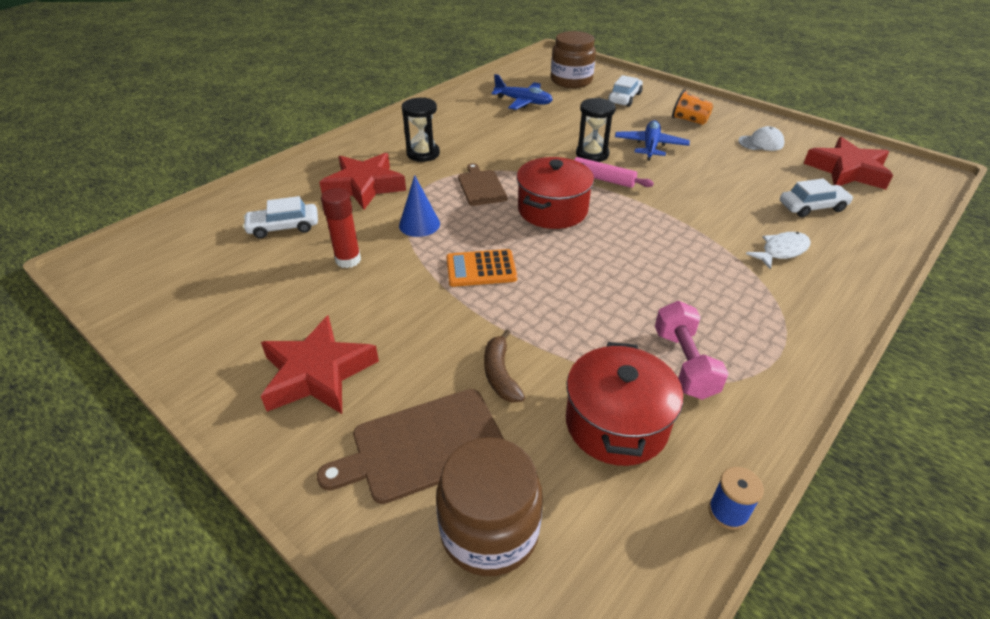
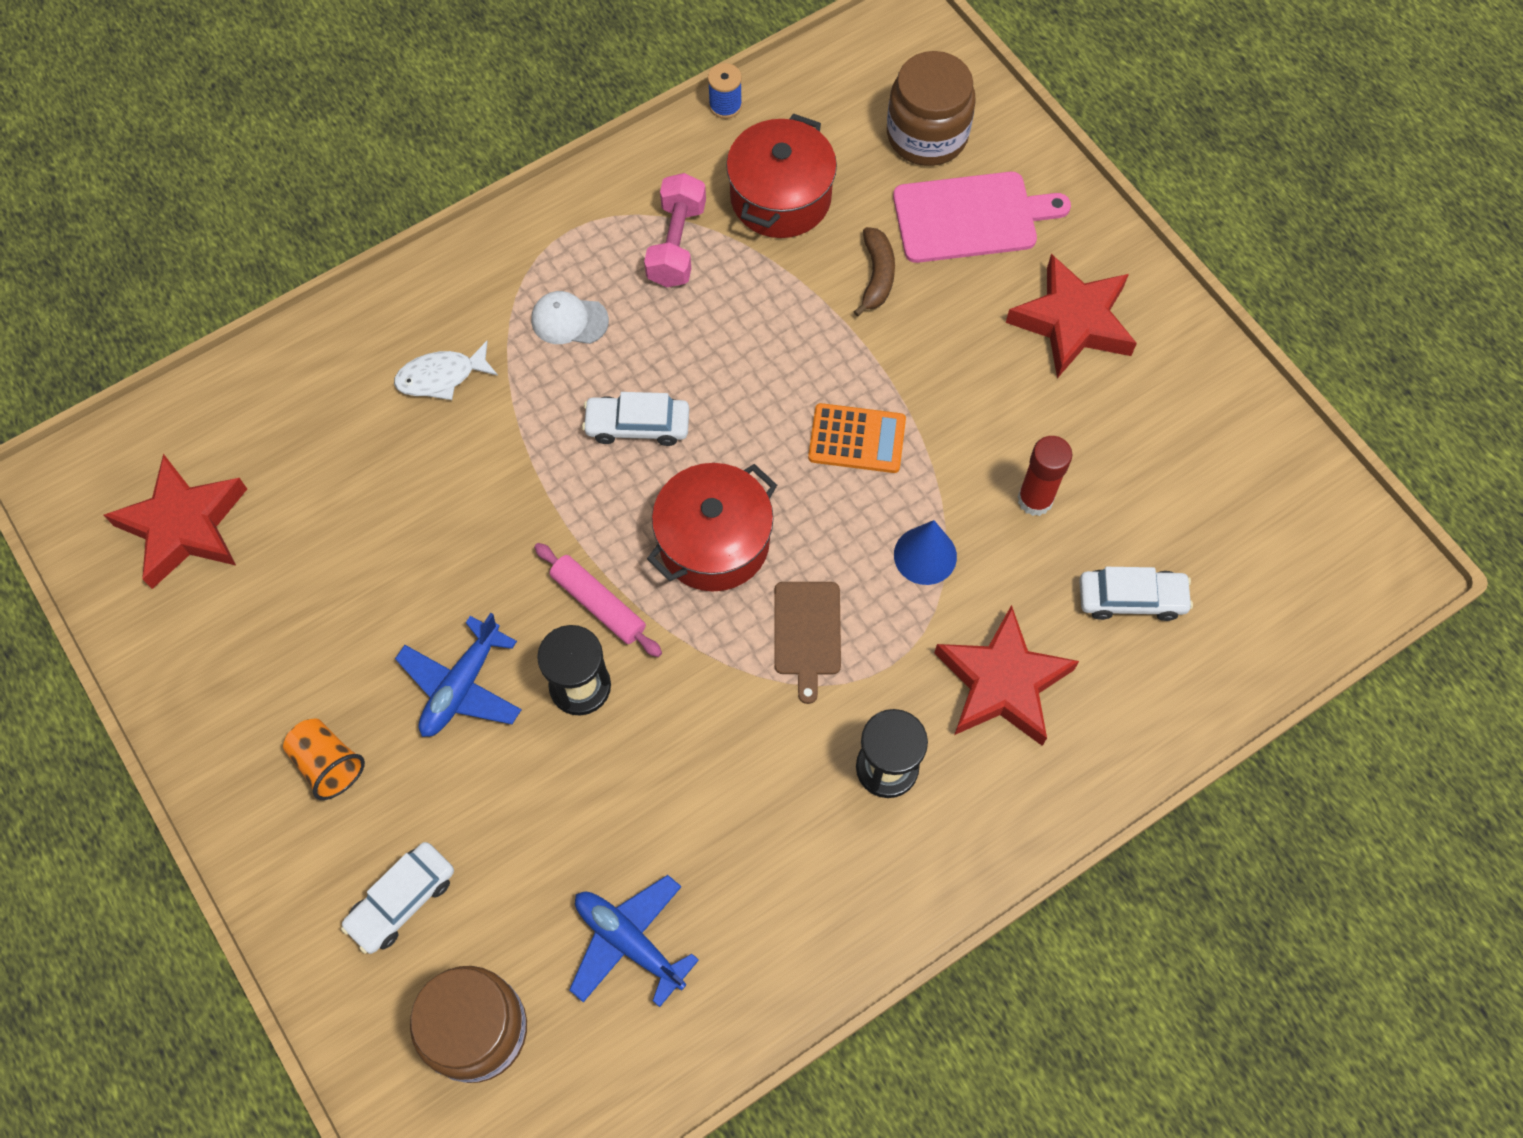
camera: 165 degrees left, 25 degrees up
brown cutting board [317,389,504,504] -> pink cutting board [893,172,1071,263]
white cap [738,126,784,151] -> white cap moved to [531,291,609,344]
white car [780,179,853,217] -> white car moved to [582,392,689,446]

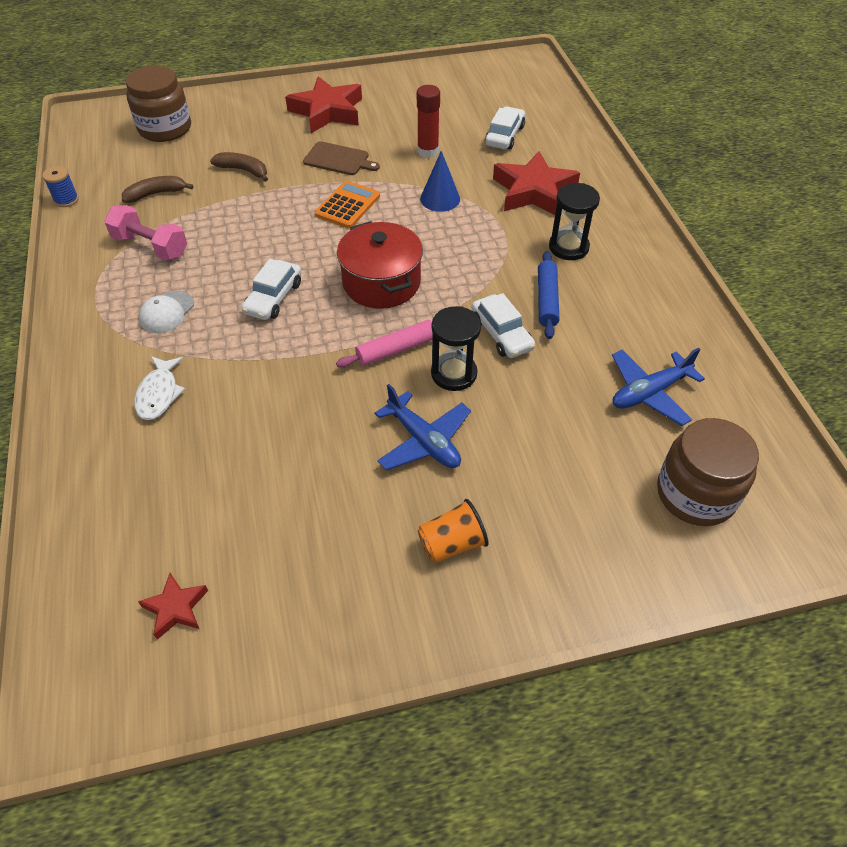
camera: 70 degrees left, 15 degrees down
red star [104,454,247,589] -> red star [138,573,208,640], size x0.51
white car [341,842,454,954] -> white car moved to [472,293,535,358]
red pot [726,113,837,238] -> brown banana [122,176,194,203]
brown cutting board [774,582,841,704] -> brown cutting board moved to [303,141,380,175]
pink cutting board [893,172,1071,263] -> none
none -> blue rolling pin [538,251,559,339]

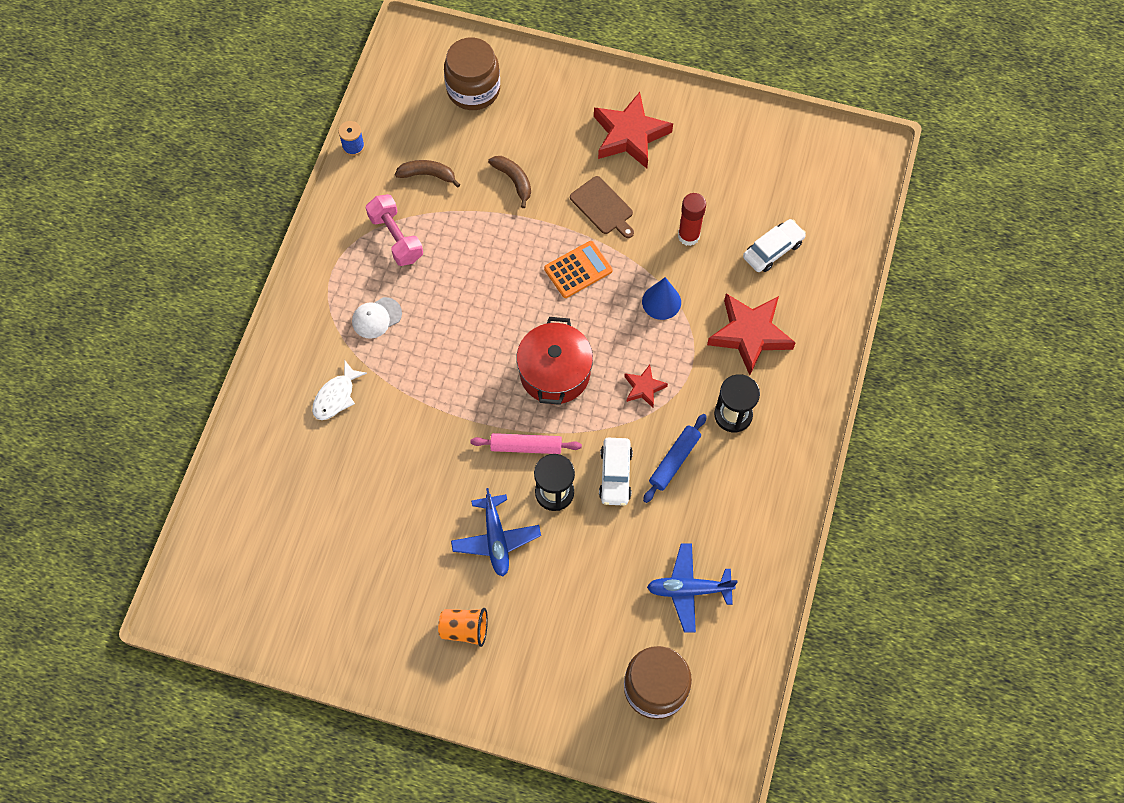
camera: 30 degrees right, 15 degrees up
red star [138,573,208,640] -> red star moved to [624,365,668,408]
white car [241,259,301,320] -> none

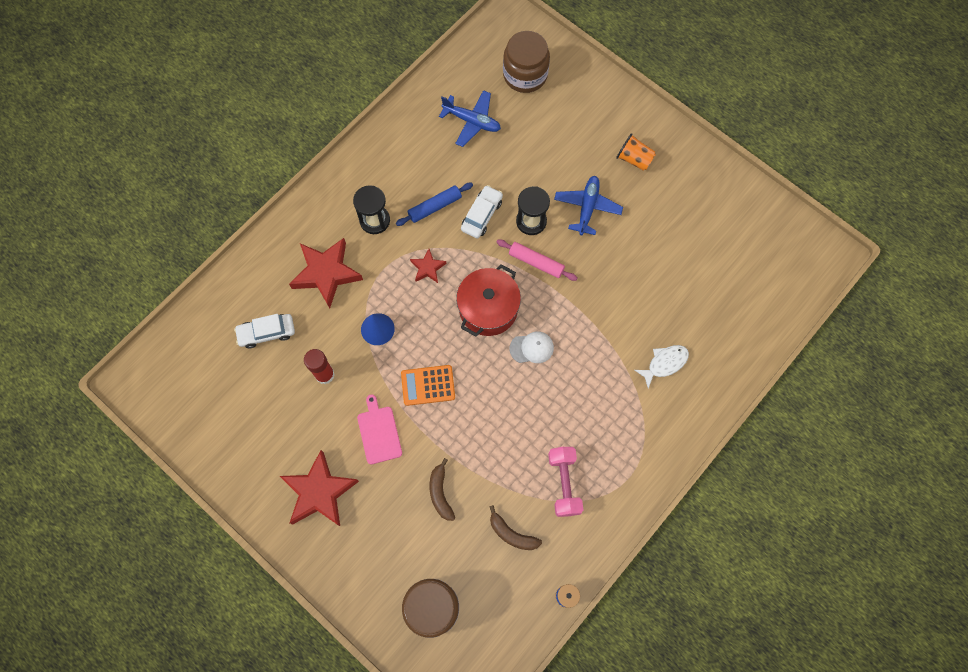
camera: 155 degrees left, 5 degrees up
white cap [352,297,402,339] -> white cap moved to [510,332,554,363]
brown cutting board [570,176,634,238] -> pink cutting board [357,394,402,464]

